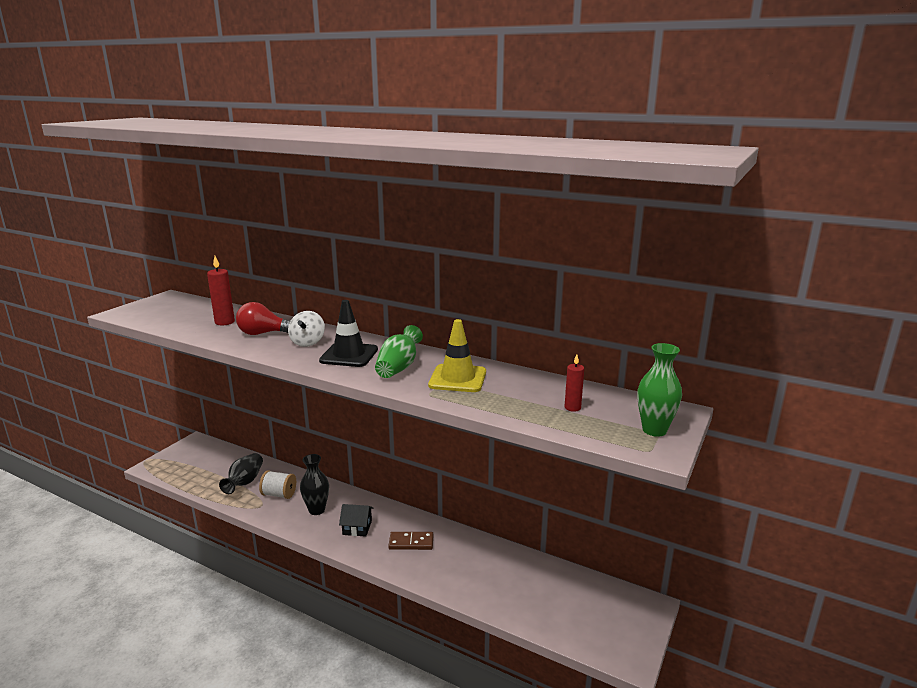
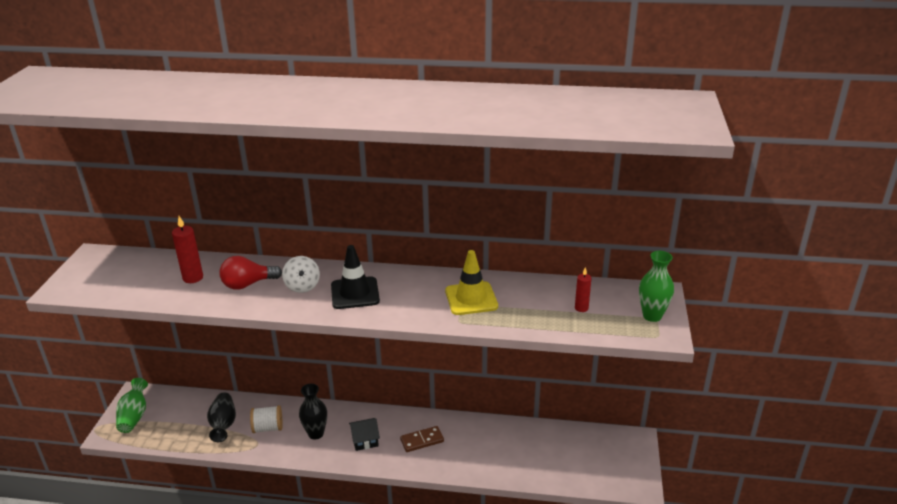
camera: 20 degrees left, 10 degrees up
green vase [375,325,423,378] -> green vase moved to [116,378,148,433]

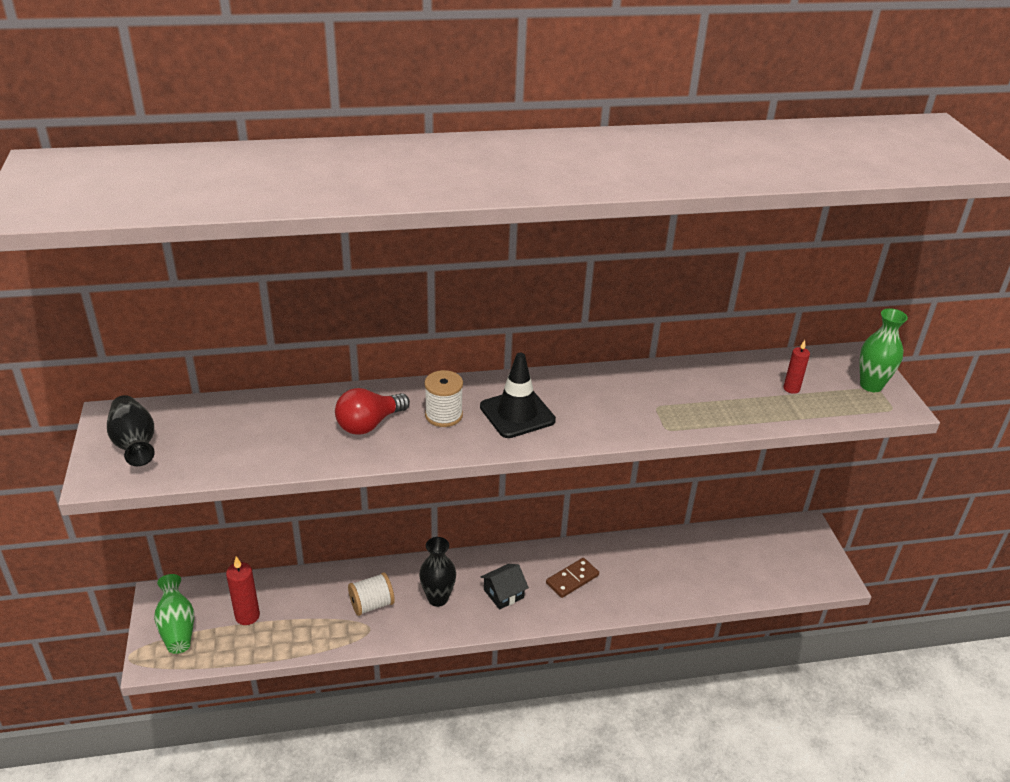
camera: 20 degrees left, 5 degrees up
red candle [172,216,203,283] -> red candle moved to [226,557,260,625]
black vase [207,393,236,442] -> black vase moved to [107,395,155,466]
white spinning top [282,256,320,293] -> white spool [424,370,463,427]
yellow traffic cone [445,250,498,315] -> none

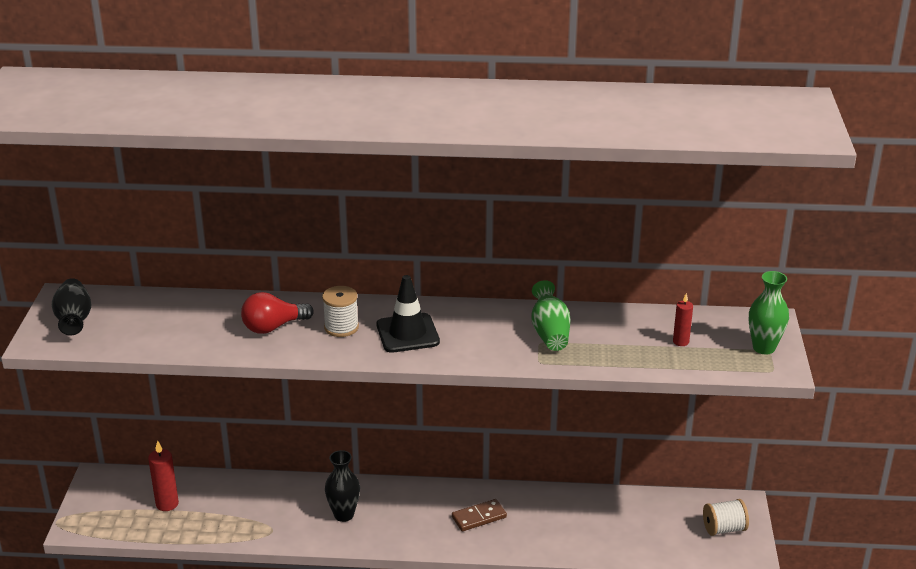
camera: 15 degrees right, 5 degrees down
green vase [154,574,194,654] -> green vase moved to [531,280,570,351]
white spool [348,573,395,616] -> white spool moved to [703,499,749,536]
black house [481,564,529,610] -> none

